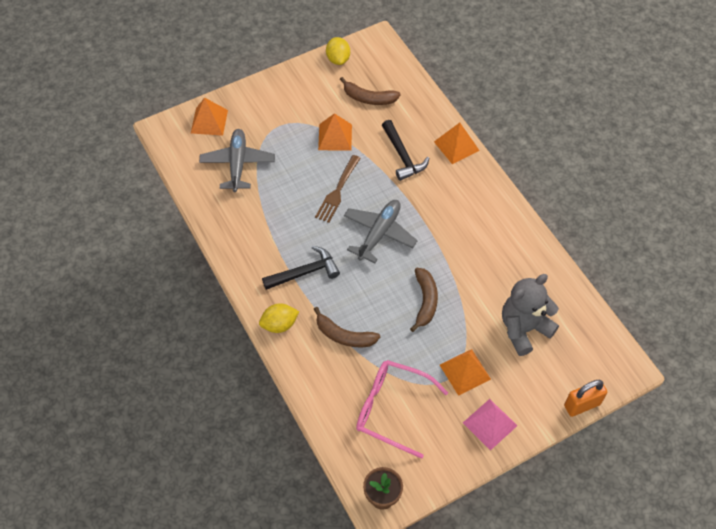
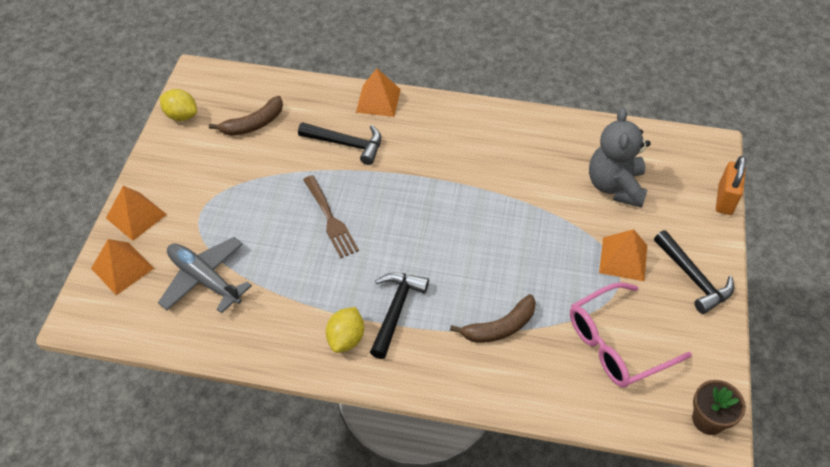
camera: 50 degrees left, 5 degrees down
yellow lemon [259,303,299,333] -> yellow lemon moved to [326,307,364,353]
orange pyramid [318,113,352,151] -> orange pyramid moved to [106,186,167,241]
grey plane [344,200,418,263] -> none
brown banana [410,268,438,332] -> none
pink pyramid [463,399,517,451] -> black hammer [654,230,734,314]

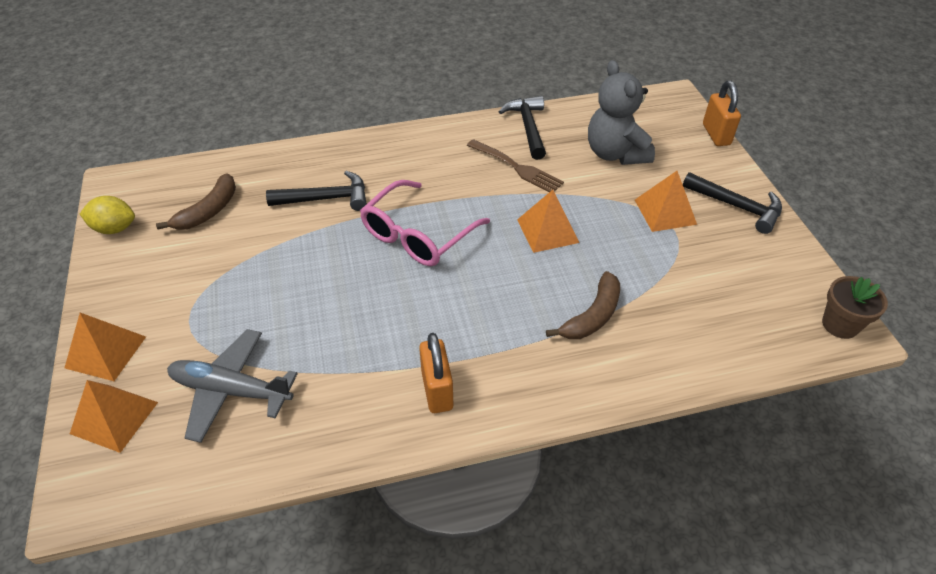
camera: 25 degrees left, 5 degrees down
brown fork [303,175,359,258] -> brown fork moved to [467,139,564,192]
yellow lemon [326,307,364,353] -> orange padlock [419,333,453,413]
orange pyramid [356,69,401,117] -> orange pyramid moved to [517,190,580,253]
black hammer [370,272,429,359] -> black hammer moved to [499,96,546,160]
pink glasses [570,282,692,388] -> pink glasses moved to [360,180,490,266]

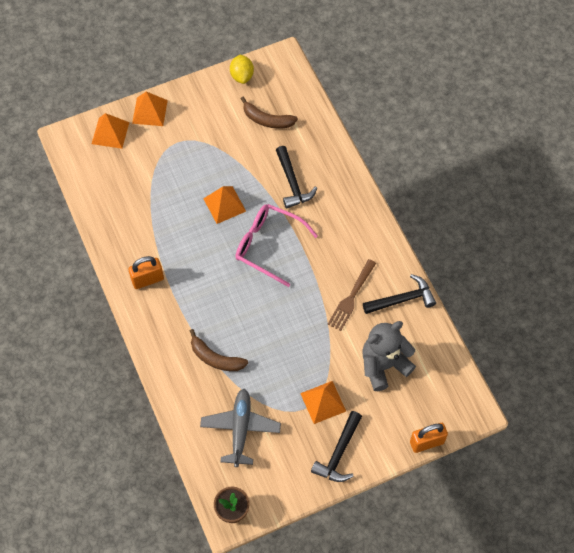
camera: 80 degrees right, 15 degrees up
grey plane [167,329,298,443] -> grey plane moved to [200,389,281,467]
orange pyramid [517,190,580,253] -> orange pyramid moved to [203,186,246,224]

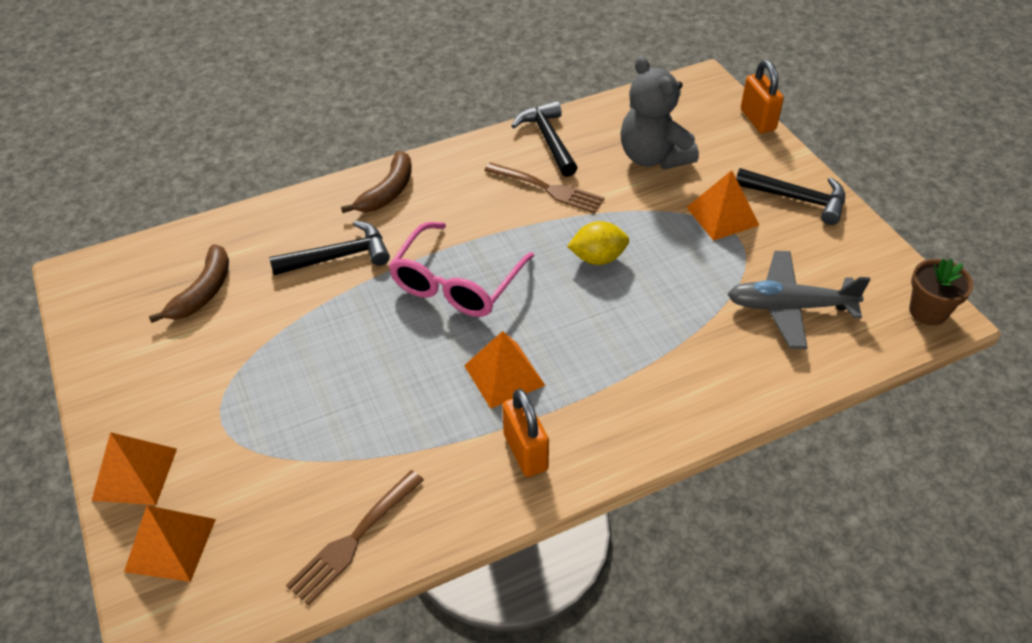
camera: 90 degrees left, 15 degrees down
brown banana [190,329,248,371] -> brown banana moved to [341,151,412,213]
orange pyramid [203,186,246,224] -> orange pyramid moved to [464,331,545,409]
yellow lemon [230,55,254,84] -> yellow lemon moved to [567,221,629,265]
none -> brown fork [286,470,424,606]

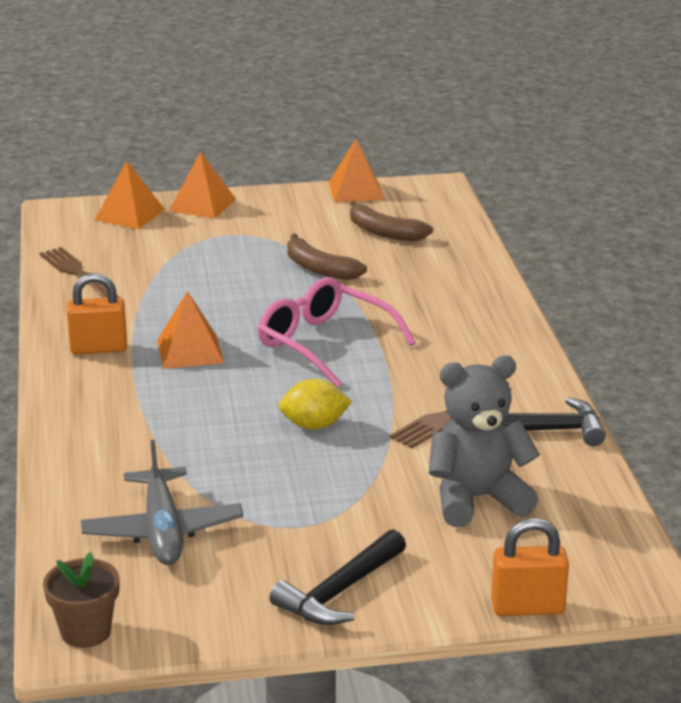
camera: 105 degrees right, 20 degrees down
black hammer [269,221,390,275] -> none
brown banana [341,151,412,213] -> brown banana moved to [287,233,367,280]
yellow lemon [567,221,629,265] -> yellow lemon turned 75 degrees clockwise [279,379,352,430]
orange pyramid [686,170,759,241] -> orange pyramid moved to [328,138,384,203]
grey plane [728,251,871,349] -> grey plane turned 150 degrees clockwise [81,440,244,565]

